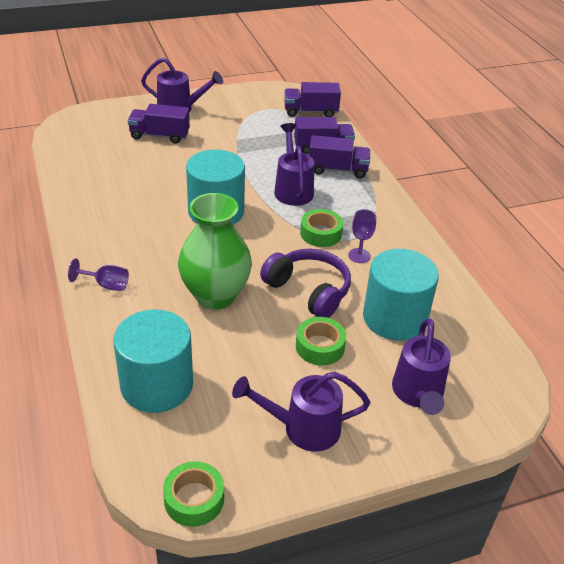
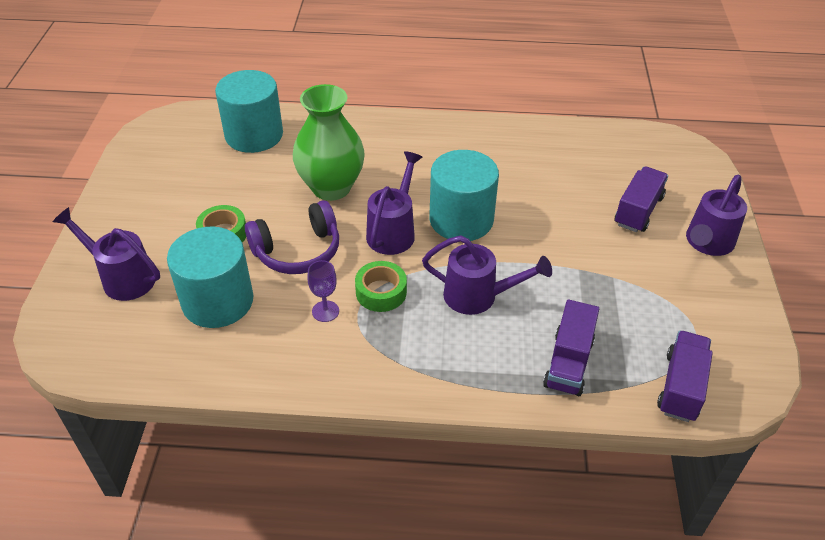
camera: 115 degrees right, 5 degrees up
purple goblet [68,258,129,291] -> none
green tape [163,461,224,527] -> none
purple watering can [232,372,370,452] -> purple watering can moved to [366,151,422,255]
purple truck [309,135,370,178] -> none

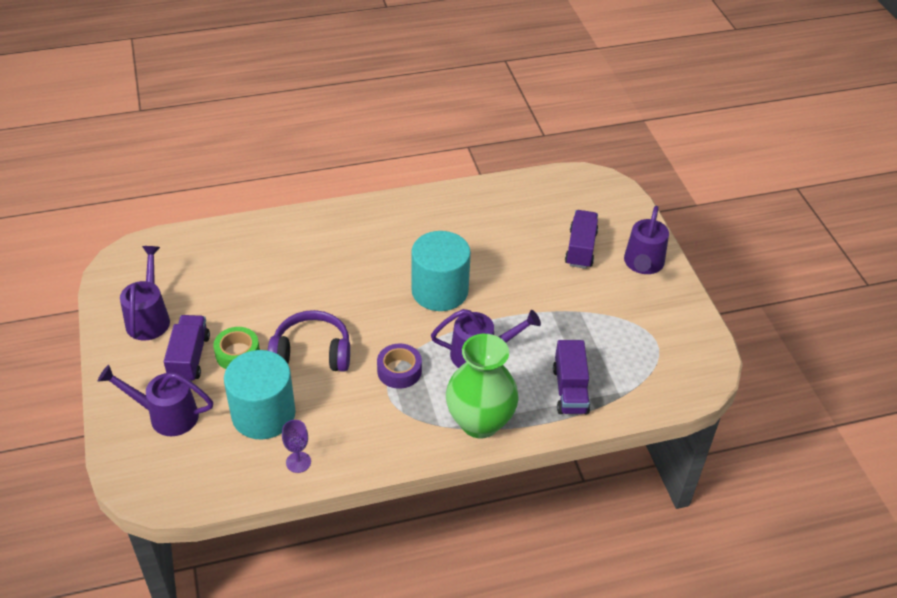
camera: 20 degrees left, 0 degrees up
turquoise cylinder [215,70,283,153] -> none
purple headphones [245,200,339,274] -> purple headphones turned 135 degrees counterclockwise [268,310,350,372]
green vase [293,84,365,201] -> green vase moved to [446,334,519,438]
purple goblet [307,260,339,322] -> purple goblet moved to [282,420,311,473]
green tape [355,261,407,312] -> purple tape [377,344,422,389]
purple watering can [366,151,422,255] -> purple watering can moved to [120,246,170,341]
purple truck [657,331,713,422] -> purple truck moved to [164,315,210,382]

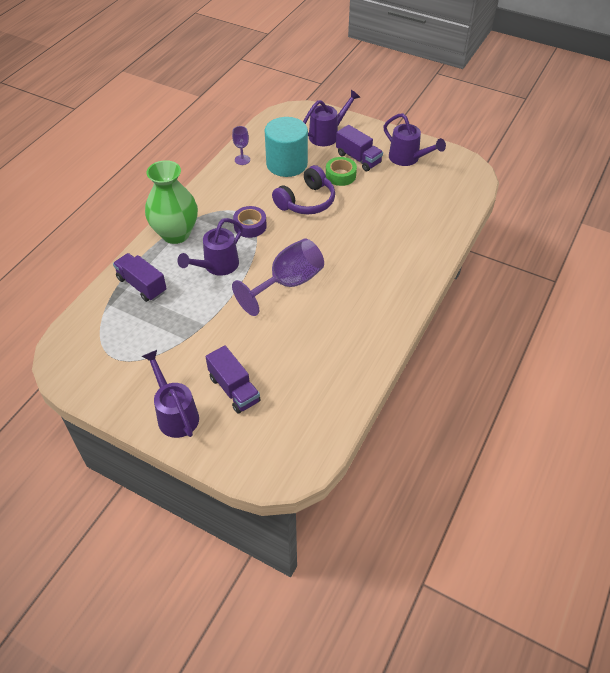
camera: 135 degrees right, 5 degrees up
turquoise cylinder [411,231,471,311] -> purple goblet [232,239,324,316]

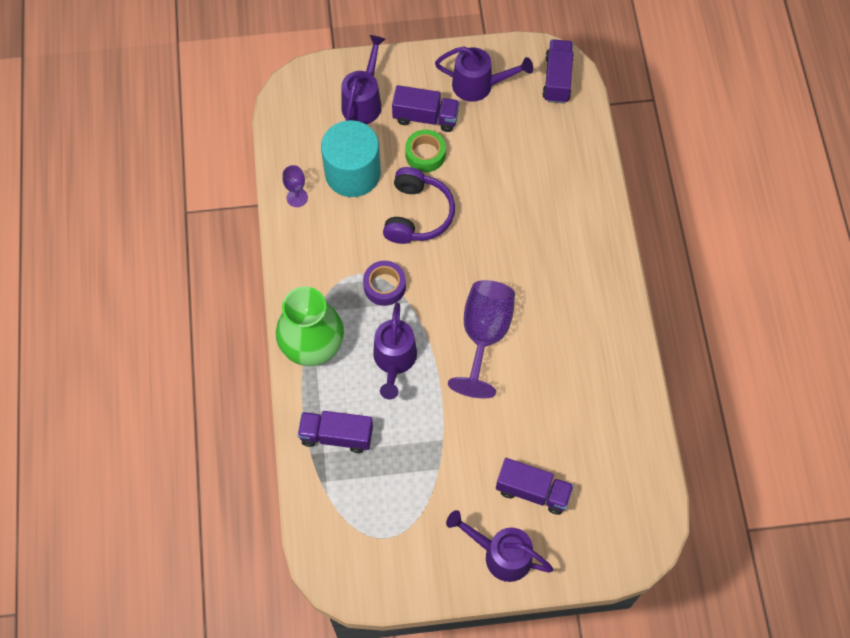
camera: 35 degrees left, 15 degrees up
none -> purple truck [542,39,574,104]

